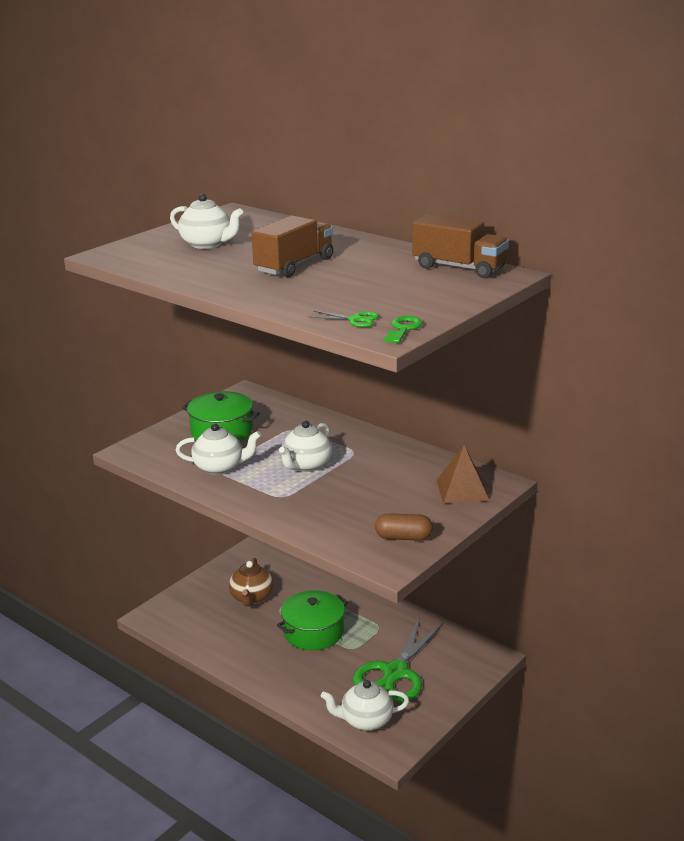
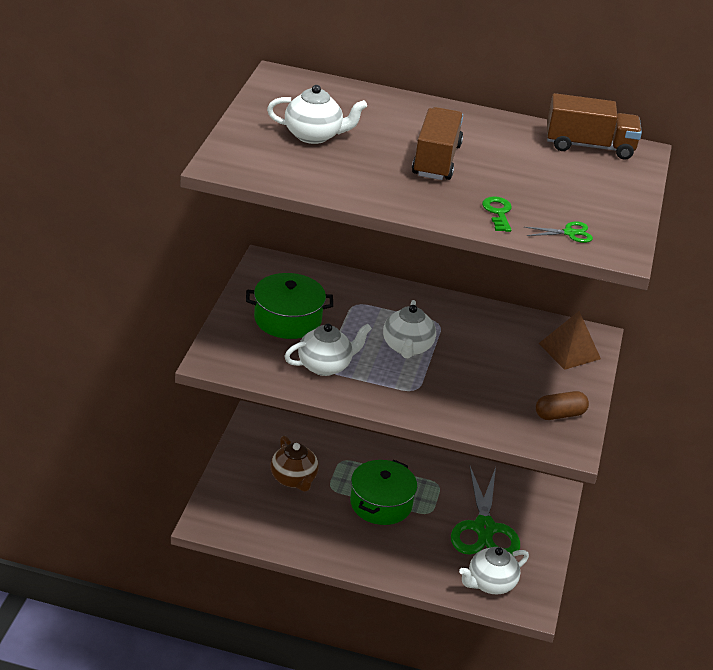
camera: 30 degrees left, 10 degrees up
green key [383,316,423,343] -> green key moved to [482,196,512,232]

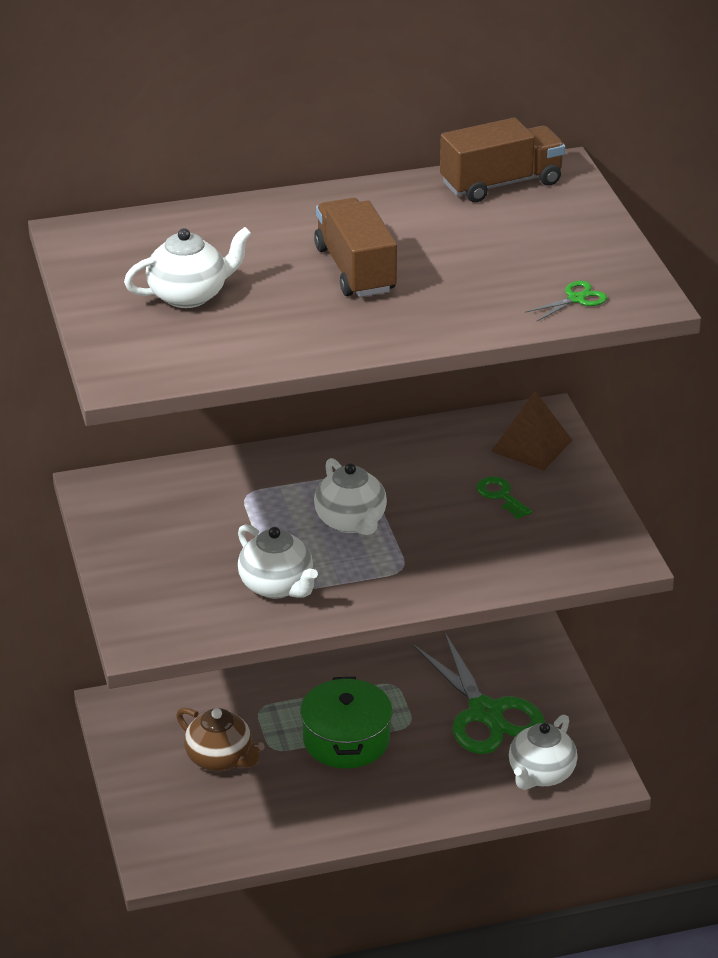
camera: 25 degrees left, 0 degrees up
green pot [246,273,333,339] -> none
white teapot [284,323,372,376] -> white teapot turned 105 degrees clockwise [238,524,318,599]
green key [482,196,512,232] -> green key moved to [476,476,532,519]
brown capsule [536,391,589,420] -> none

